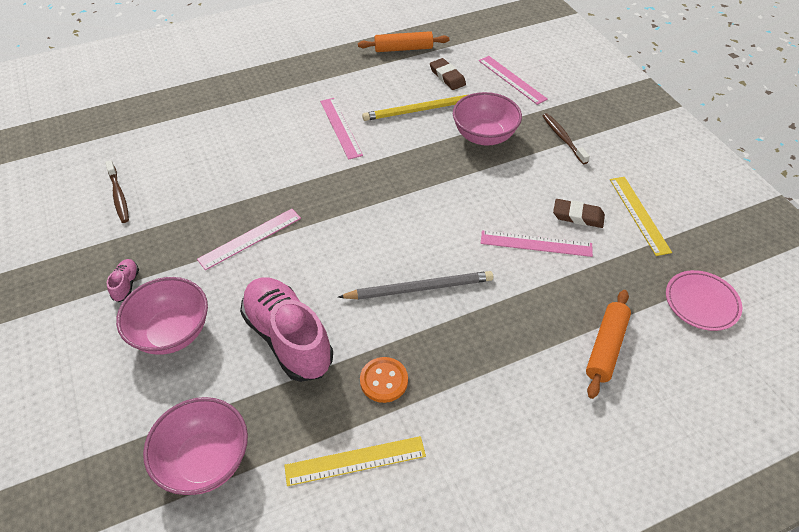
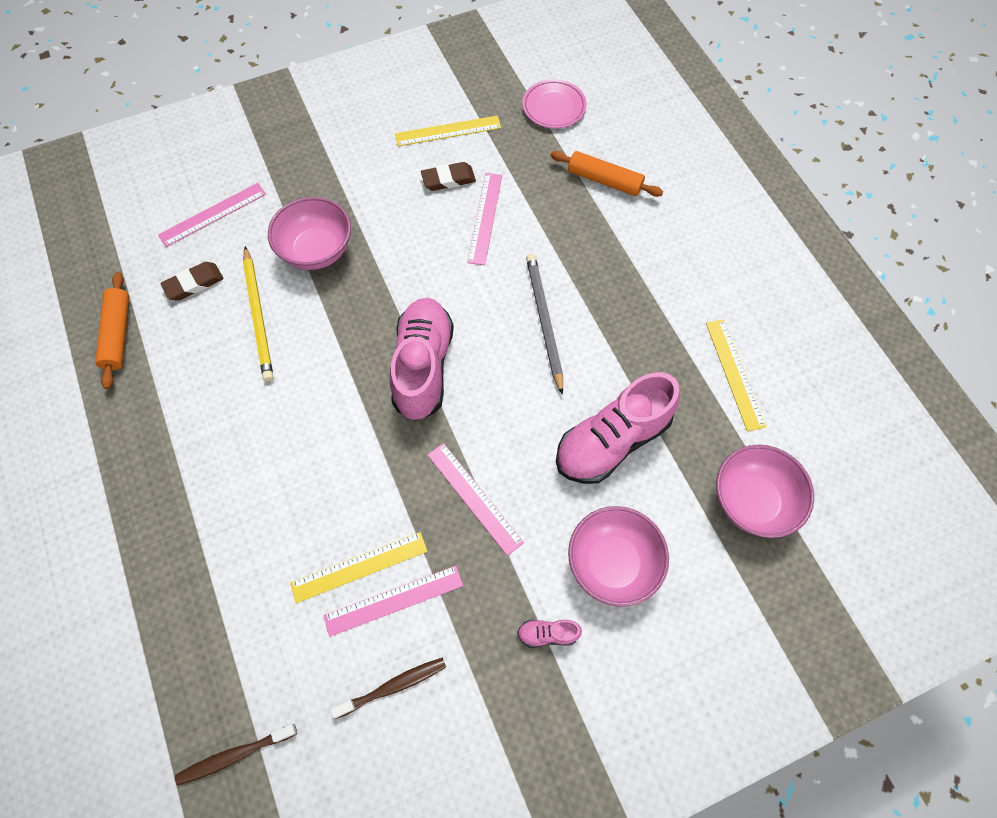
camera: 90 degrees left, 15 degrees up
pink ruler [320,98,363,160] -> pink ruler moved to [323,566,463,637]
orange button [360,357,408,403] -> none
brown toothbrush [542,113,590,164] -> brown toothbrush moved to [175,724,297,786]
brown eraser [553,199,605,228] -> brown eraser turned 60 degrees clockwise [421,162,476,191]
none -> yellow ruler [290,532,428,603]
none -> pink shoe [390,298,454,421]

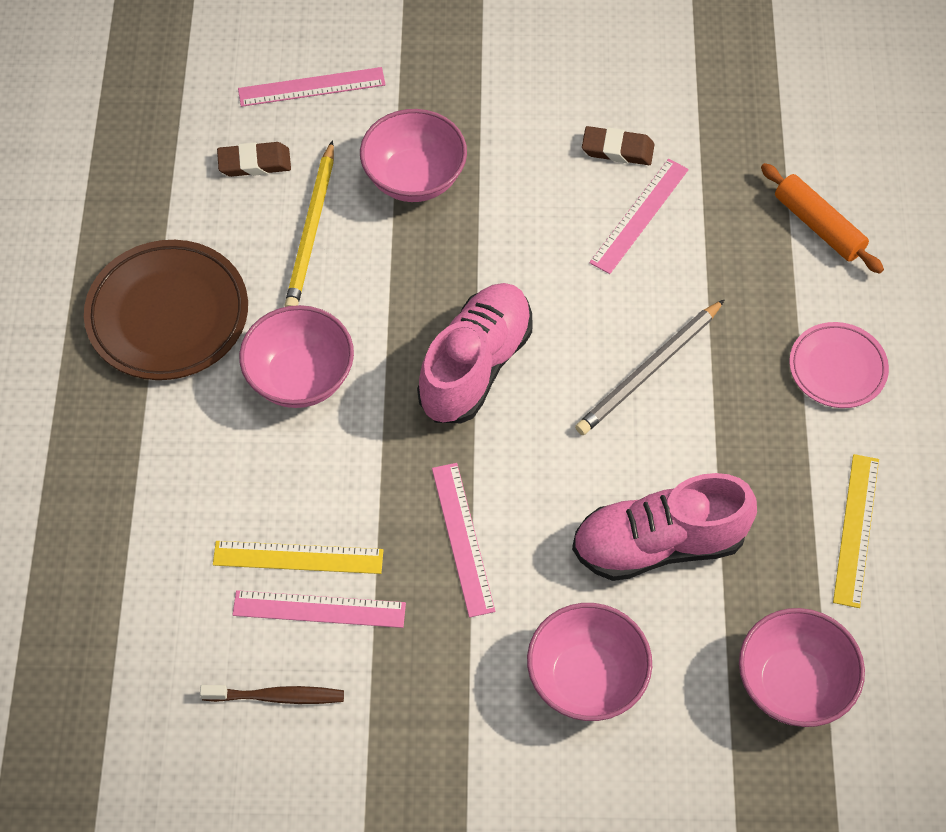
camera: 25 degrees right, 5 degrees down
orange rolling pin [95,272,129,389] -> none
brown toothbrush [175,724,297,786] -> none
yellow ruler [395,115,501,146] -> none
pink shoe [517,620,582,648] -> none
pink plate [523,79,587,128] -> pink plate moved to [789,322,889,408]
grey pencil [526,254,563,395] -> grey pencil turned 150 degrees counterclockwise [575,299,725,435]
none -> brown plate [84,240,248,380]
none -> pink bowl [239,305,354,408]

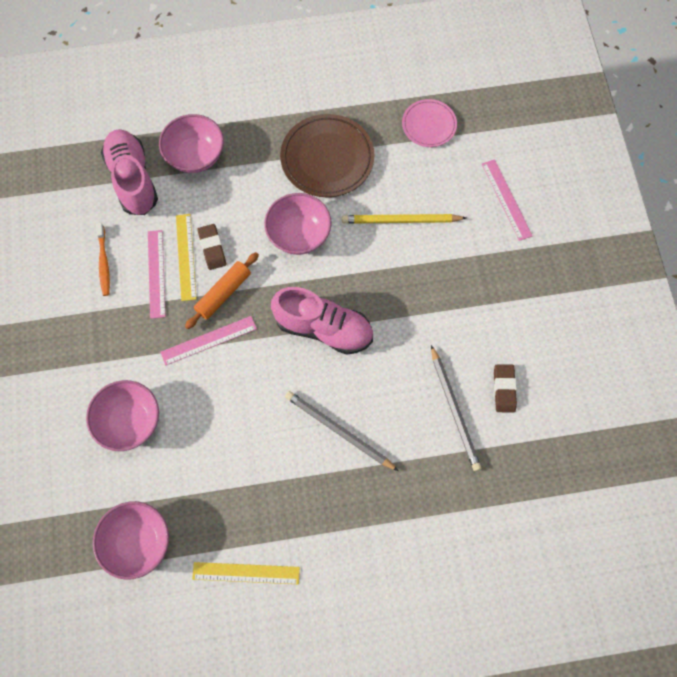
camera: 80 degrees right, 10 degrees up
brown toothbrush [200,685,344,704] -> orange toothbrush [96,223,110,296]
brown eraser [217,142,291,177] -> brown eraser moved to [197,224,226,270]
pink bowl [360,109,467,202] -> pink bowl moved to [159,114,224,173]
pink shoe [572,473,757,581] -> pink shoe moved to [101,129,158,215]
pink ruler [589,159,689,274] -> grey pencil [431,345,481,471]
orange rolling pin [761,163,884,274] -> orange rolling pin moved to [185,252,259,329]
pink plate [789,322,889,408] -> pink plate moved to [402,99,457,147]

